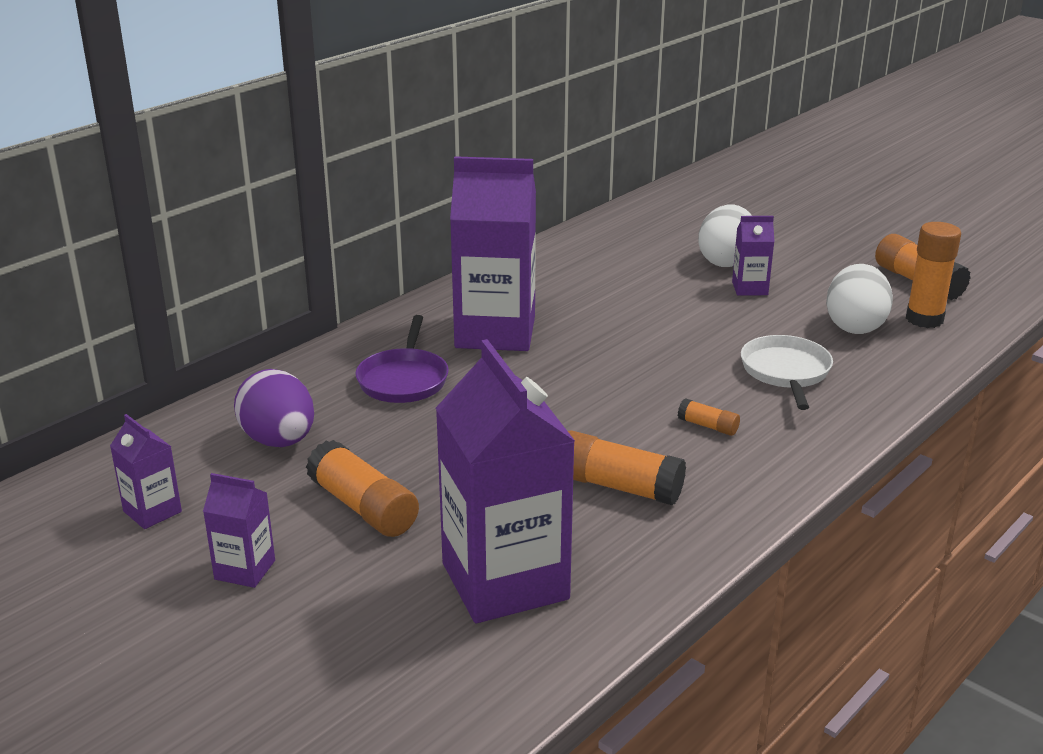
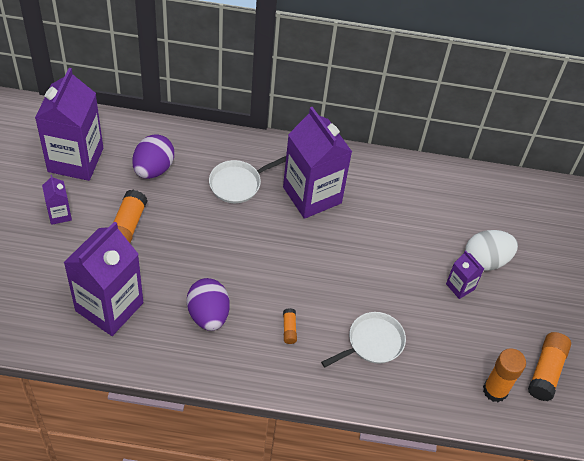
camera: 50 degrees right, 25 degrees up
purple carton [110,414,182,529] -> purple carton [35,68,103,181], size x2.19
purple pan [355,315,449,403] -> white pan [209,156,286,203]
orange glue stick [568,431,686,505] -> purple egg [187,278,230,331]
white egg [826,264,893,334] -> none

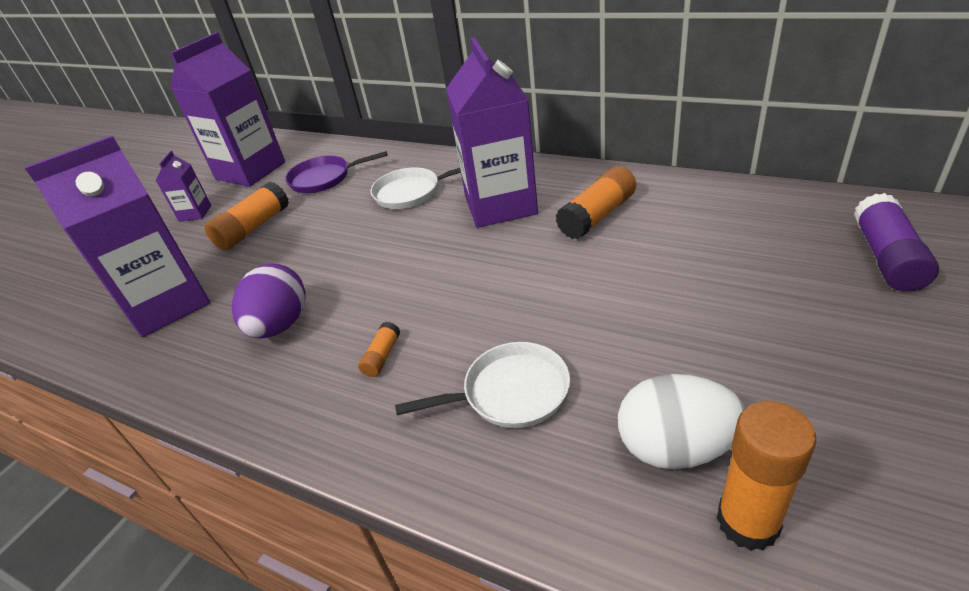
camera: 30 degrees right, 15 degrees down
purple egg [132,134,174,179] -> purple pan [285,151,388,193]
purple carton [446,250,484,299] -> none
white egg [465,230,518,271] -> white egg moved to [618,374,746,469]
orange glue stick [528,332,571,401] -> orange glue stick moved to [556,166,636,239]
none -> purple glue stick [854,193,939,292]

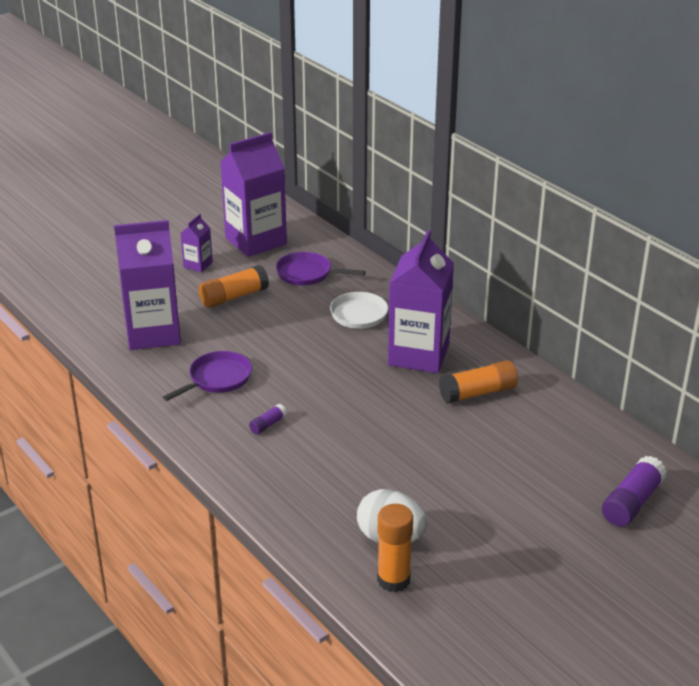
camera: 20 degrees right, 5 degrees down
purple egg [232,264,306,339] -> purple pan [163,351,252,401]
orange glue stick [358,322,400,377] -> purple glue stick [249,404,287,435]
white pan [395,342,570,428] -> none

